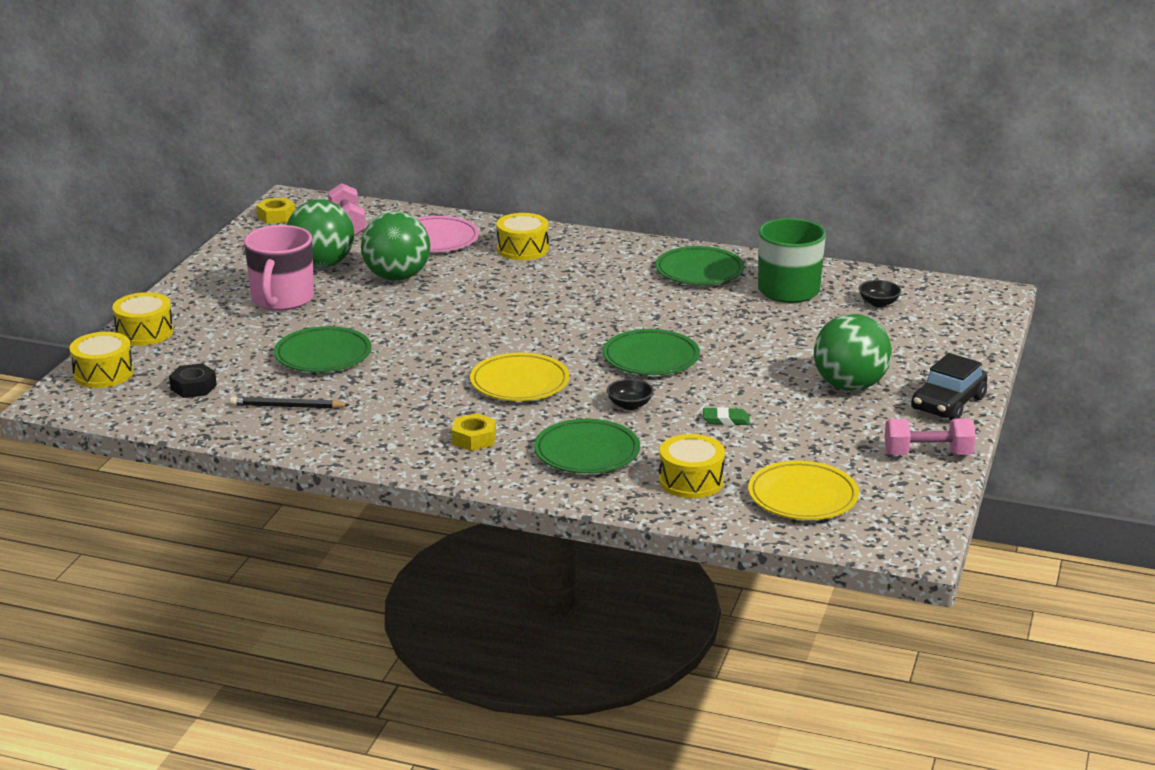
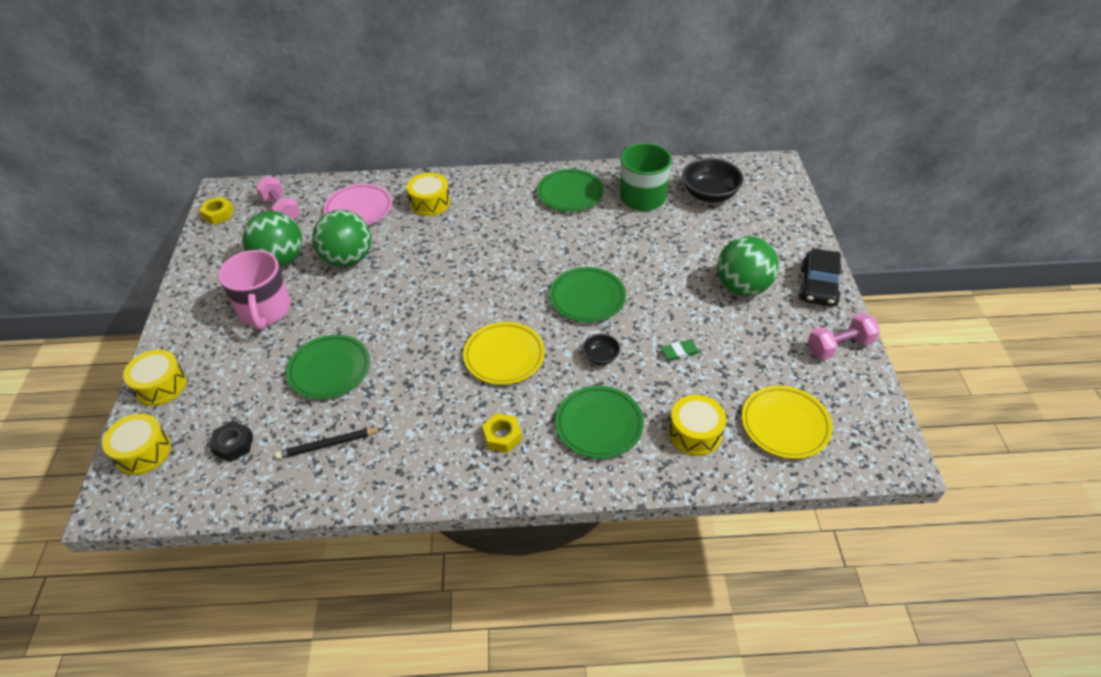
camera: 20 degrees left, 20 degrees up
black bowl [859,280,901,307] -> black bowl [682,158,744,203], size x1.94

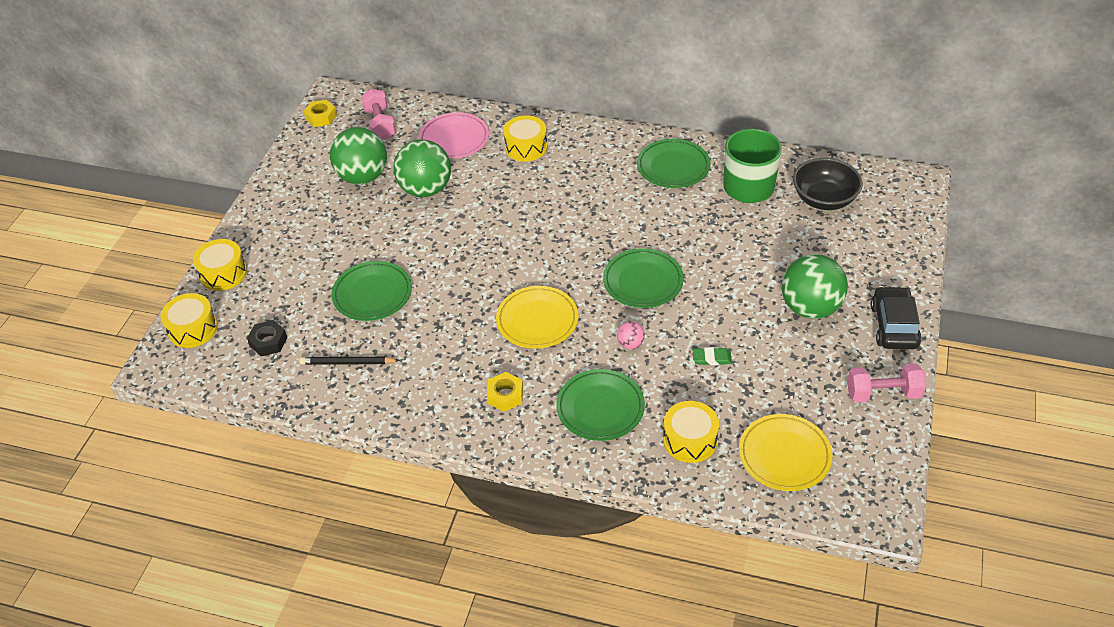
camera: 20 degrees right, 0 degrees up
pink mug [218,250,291,330] -> none
black bowl [582,334,620,365] -> pink ball [617,321,645,349]
black car [799,248,841,306] -> black car turned 150 degrees clockwise [871,286,922,349]

